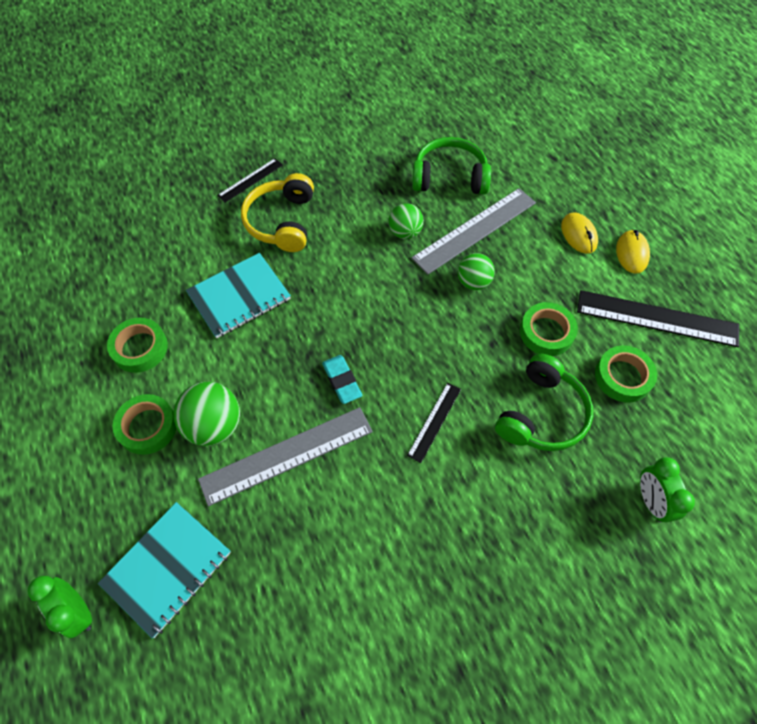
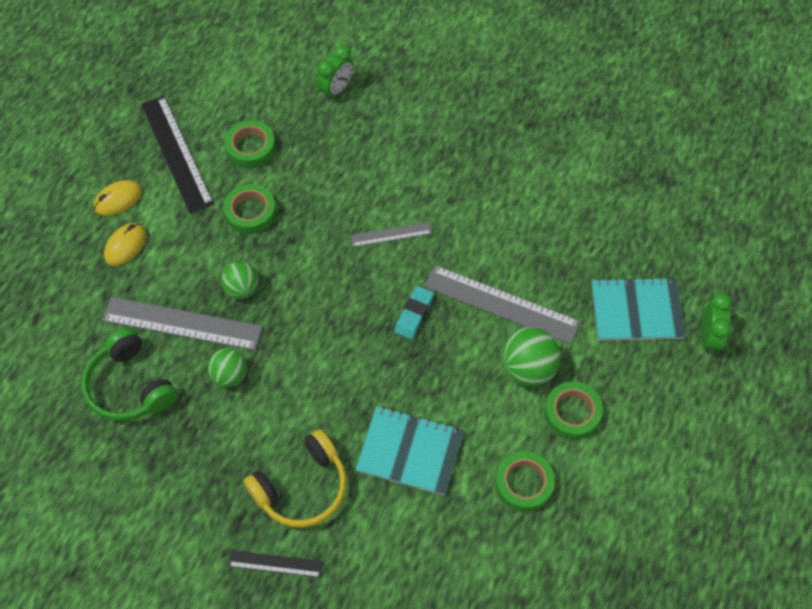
camera: 130 degrees left, 0 degrees up
black ruler [407,383,461,463] -> grey ruler [350,222,432,247]
green headphones [495,354,593,451] -> none

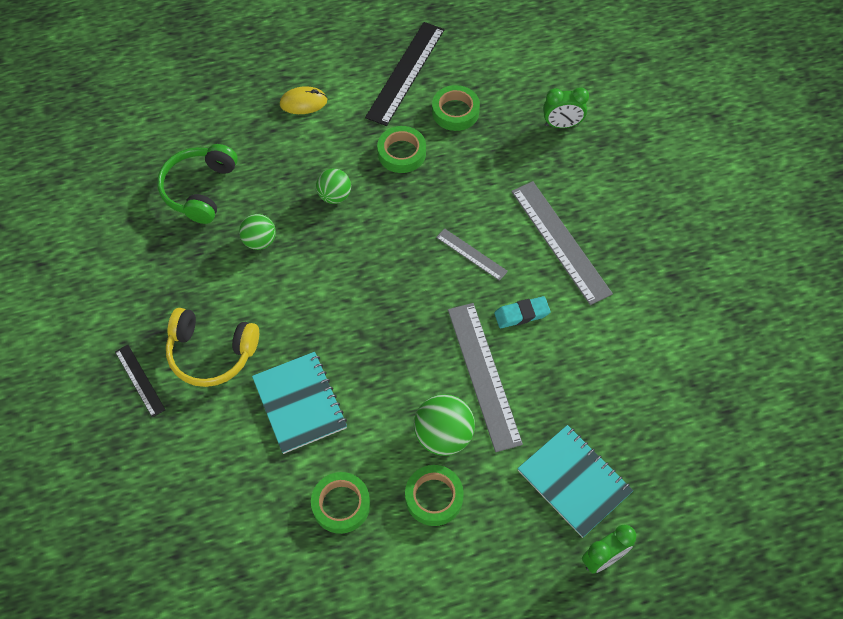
camera: 50 degrees right, 0 degrees up
yellow mouse [93,180,142,216] -> none
grey ruler [102,297,263,351] -> grey ruler moved to [511,181,613,305]
turquoise eraser [394,286,434,339] -> turquoise eraser moved to [494,296,551,328]

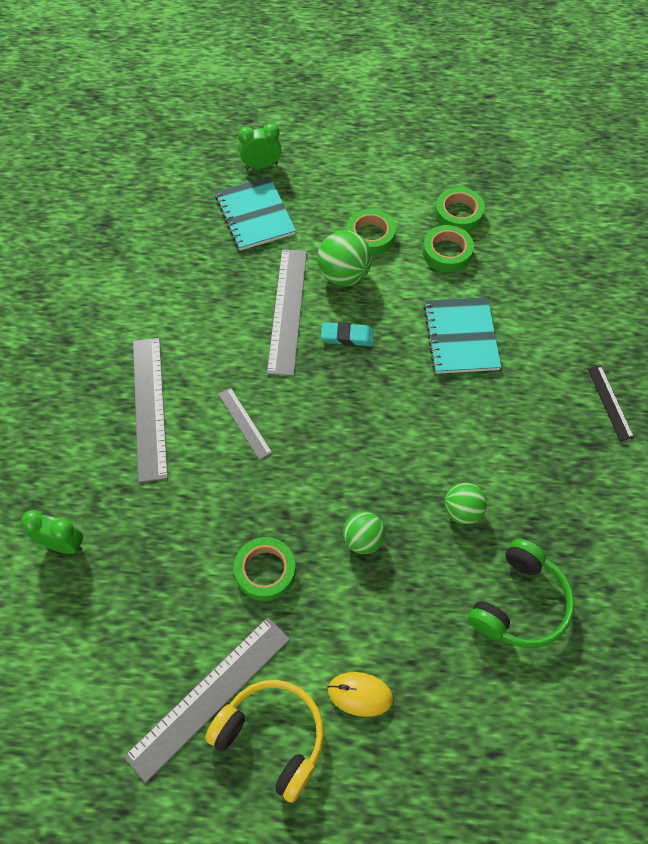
camera: 160 degrees left, 0 degrees up
yellow headphones [166,308,259,387] -> yellow headphones moved to [205,680,324,803]
black ruler [365,22,445,126] -> grey ruler [124,617,290,783]
green tape [432,85,480,131] -> green tape moved to [435,187,485,232]
turquoise eraser [494,296,551,328] -> turquoise eraser moved to [321,322,374,346]

